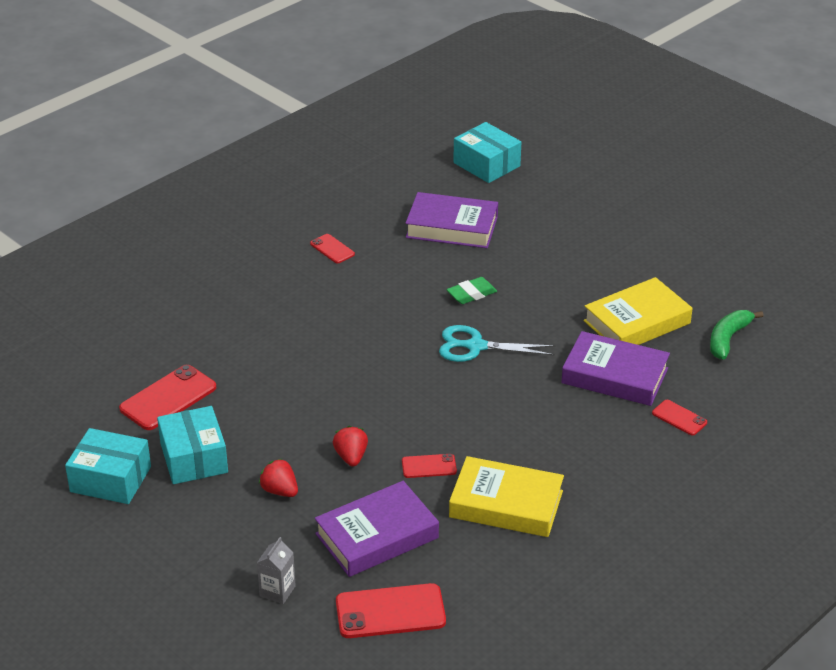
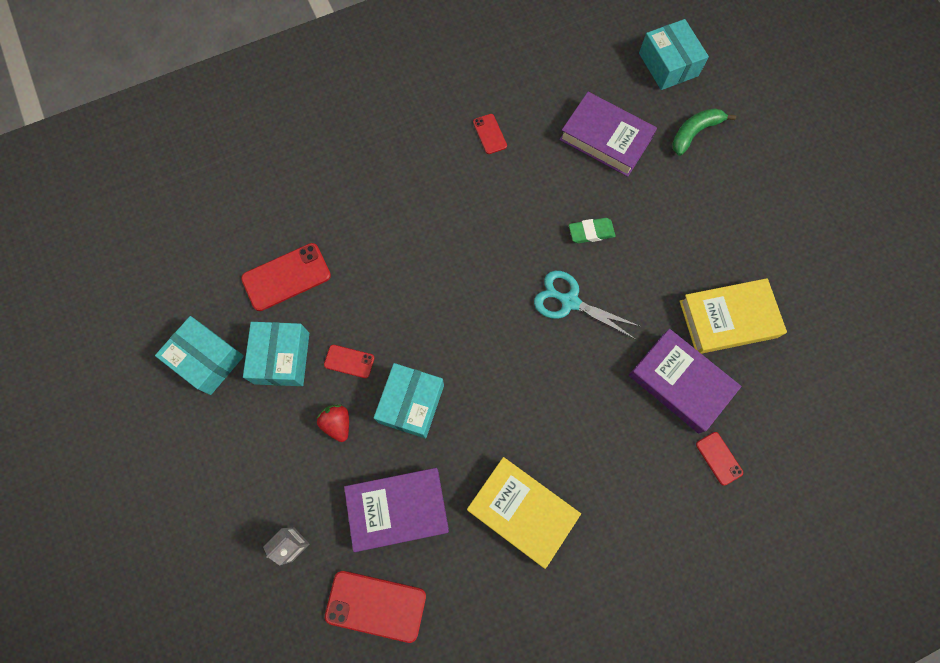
camera: 20 degrees right, 35 degrees up
red strawberry [333,426,368,466] -> turquoise box [374,363,444,439]
red phone [402,454,457,478] -> red phone moved to [324,345,374,378]
green banana [710,310,764,360] -> green banana moved to [672,108,736,156]

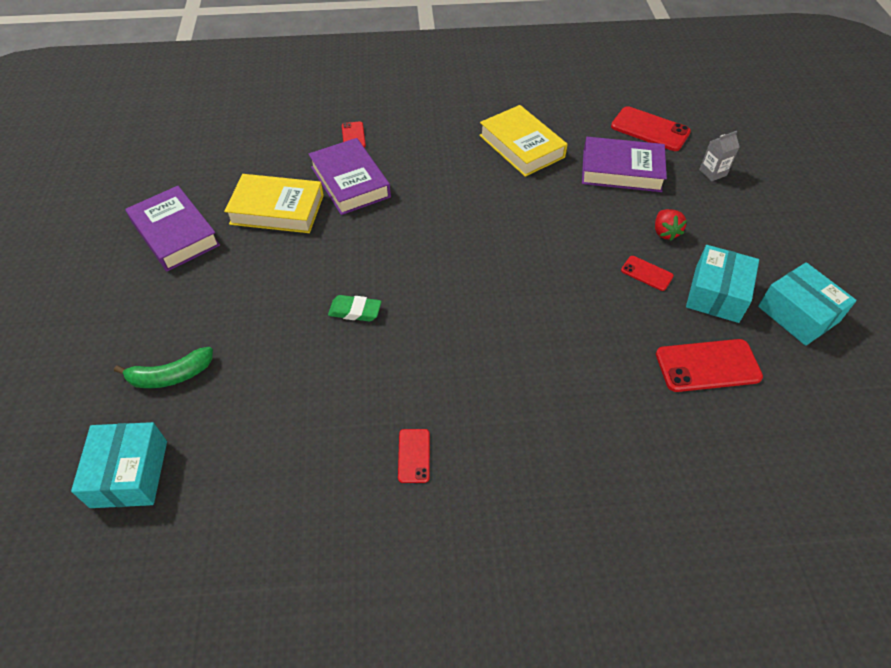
camera: 160 degrees left, 20 degrees down
turquoise box [374,363,444,439] -> none
turquoise scissors [534,271,641,339] -> none
purple book [559,92,657,177] -> purple book moved to [125,186,220,271]

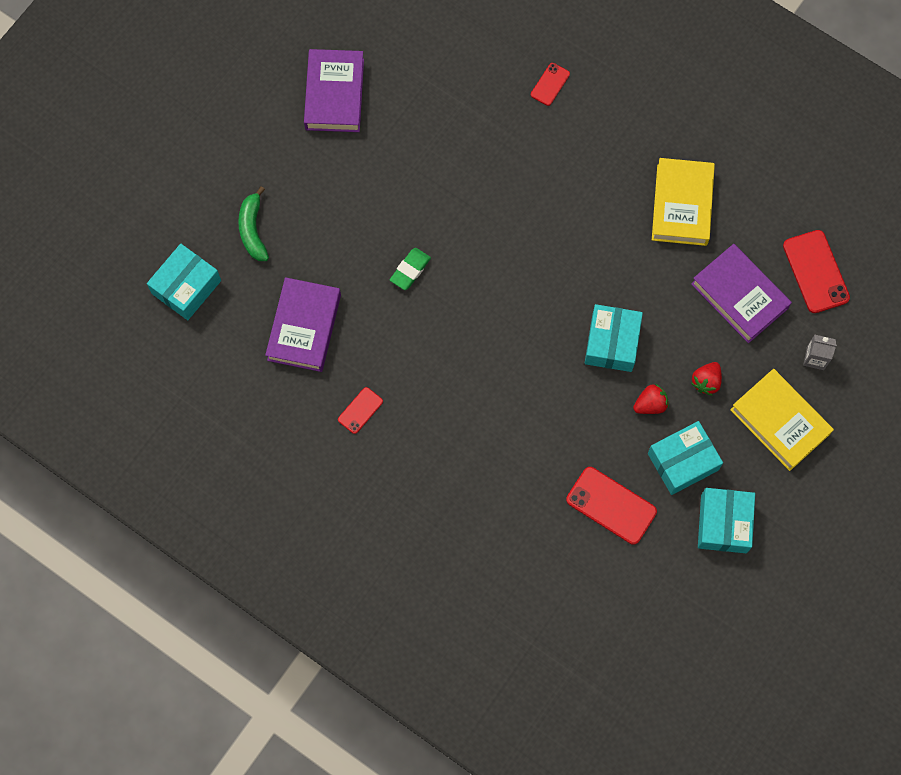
camera: 40 degrees right, 20 degrees up
green banana [114,347,213,388] -> green banana turned 60 degrees clockwise [238,186,269,261]
yellow book [224,174,324,233] -> yellow book moved to [730,369,834,471]
purple book [309,138,391,215] -> purple book moved to [265,277,341,372]
green eraser [328,295,382,322] -> green eraser turned 75 degrees clockwise [390,248,431,290]
red phone [621,256,674,291] -> red strawberry [633,384,669,414]
none -> turquoise box [585,304,643,372]

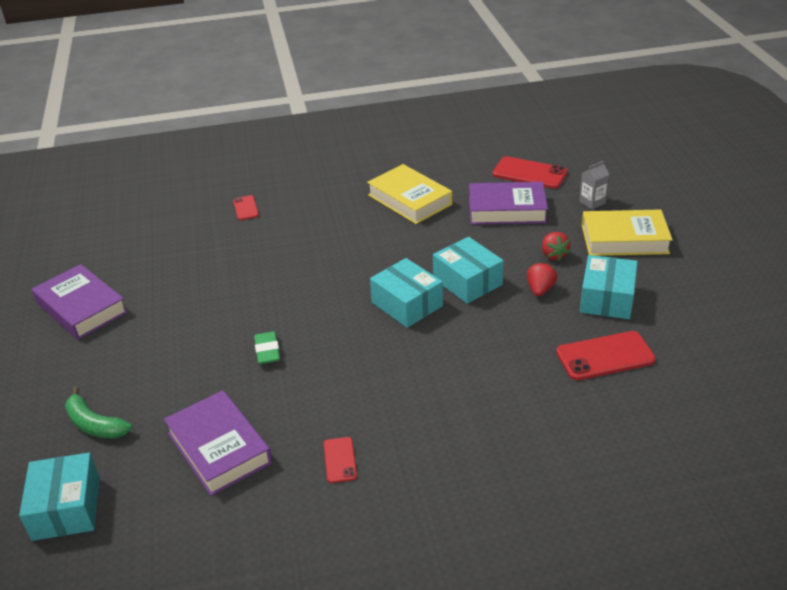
camera: 45 degrees left, 35 degrees down
turquoise box [698,488,755,553] -> turquoise box moved to [370,258,443,328]

